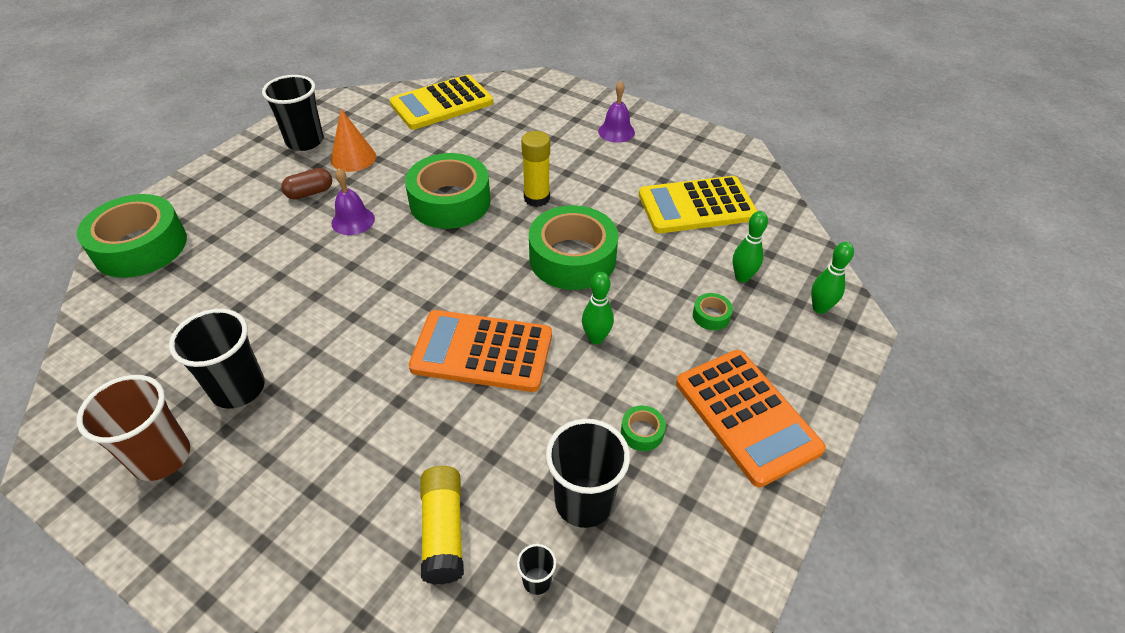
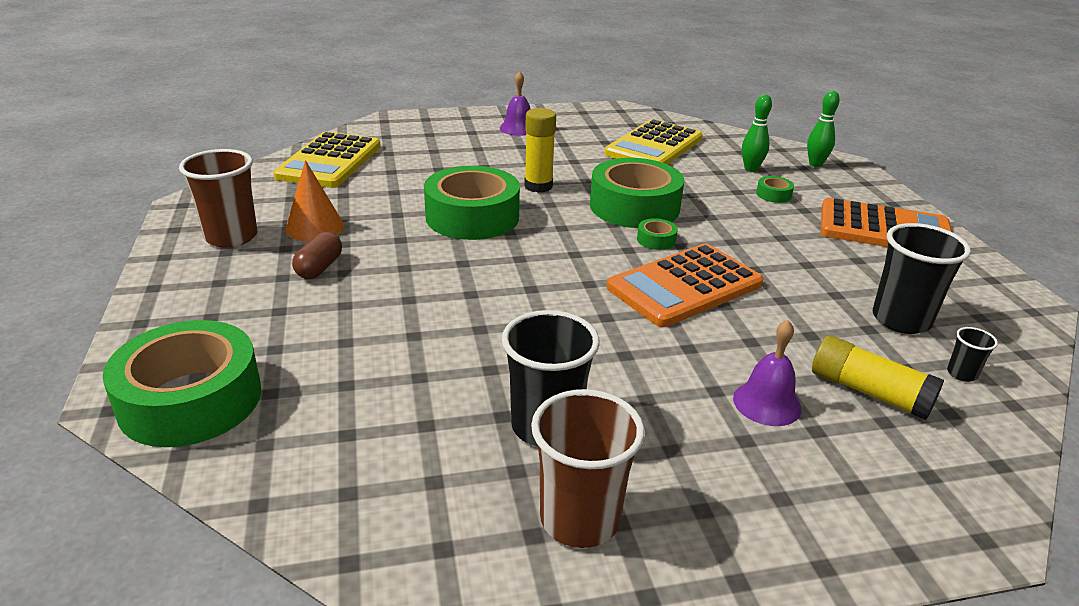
camera: 45 degrees left, 15 degrees down
black cup [262,75,324,151] -> brown cup [179,149,257,248]
purple bell [331,168,375,235] -> purple bell moved to [733,320,801,426]
green bowling pin [582,272,614,344] -> none
green tape [621,406,666,451] -> green tape moved to [637,218,678,250]

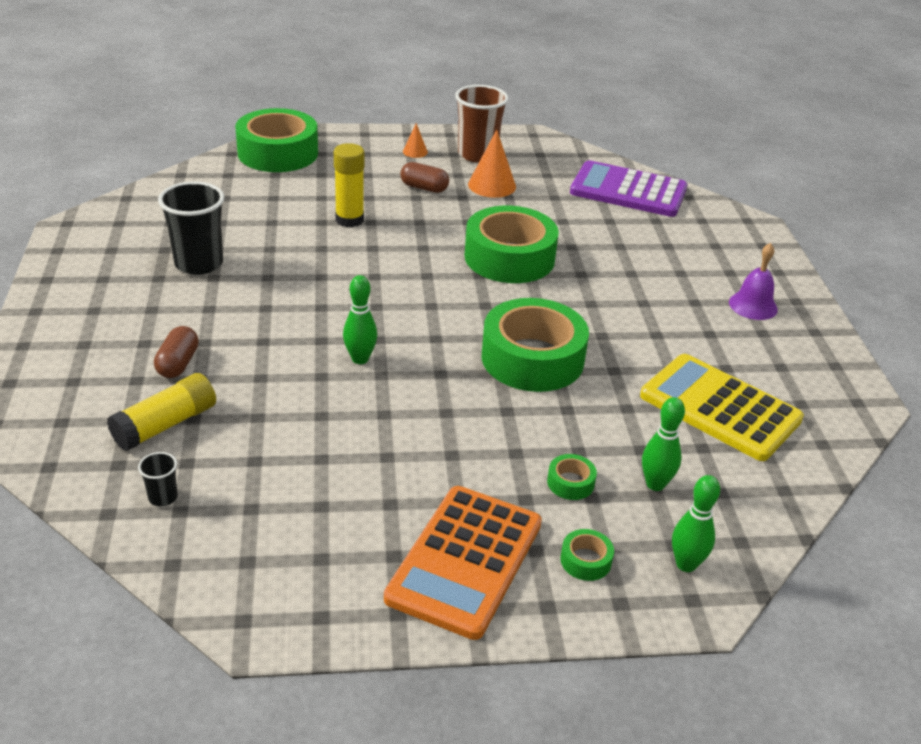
camera: 95 degrees right, 5 degrees up
yellow calculator [273,132,381,188] -> purple calculator [570,160,687,217]
yellow glue stick [524,108,556,193] -> yellow glue stick moved to [334,143,364,227]
brown cup [531,389,645,548] -> none
orange calculator [607,244,763,327] -> green bowling pin [343,275,377,364]
green tape [637,218,678,250] -> green tape moved to [561,529,614,581]
purple bell [733,320,801,426] -> brown capsule [154,326,199,378]
black cup [873,223,971,334] -> none
none -> orange cone [403,123,428,158]

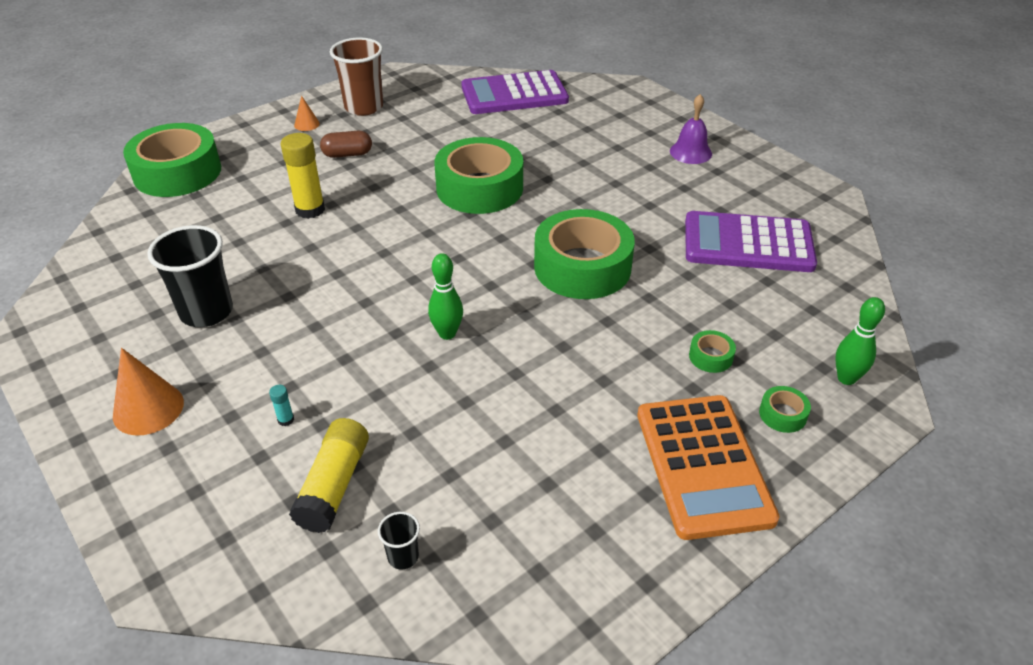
camera: 30 degrees left, 5 degrees up
brown capsule [154,326,199,378] -> turquoise glue stick [269,385,294,426]
orange cone [468,129,516,198] -> orange cone moved to [113,348,184,435]
yellow calculator [640,354,804,461] -> purple calculator [685,211,817,272]
green bowling pin [642,397,685,491] -> none

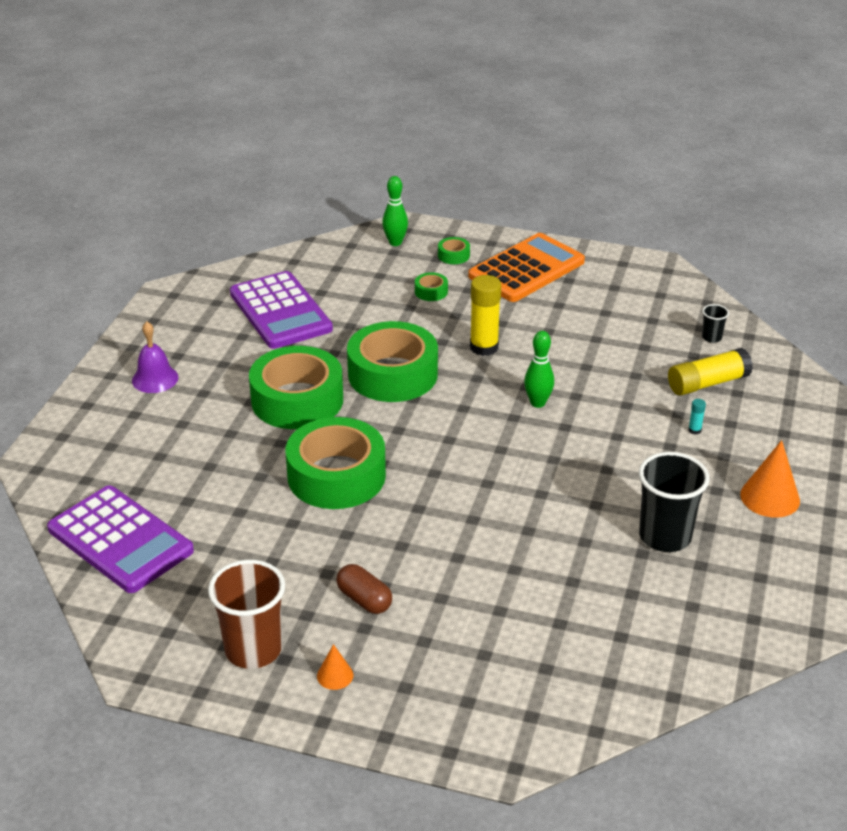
camera: 125 degrees left, 5 degrees down
green tape [123,123,221,197] -> green tape moved to [249,346,343,429]
yellow glue stick [281,133,325,219] -> yellow glue stick moved to [470,275,501,356]

